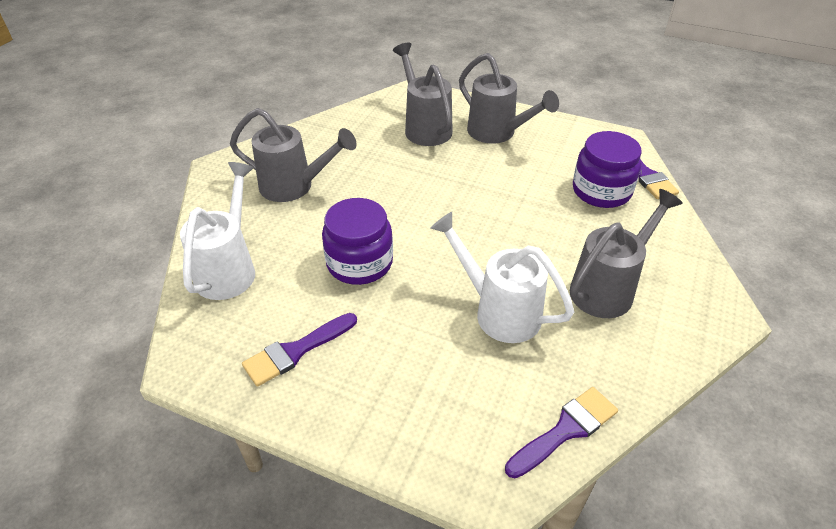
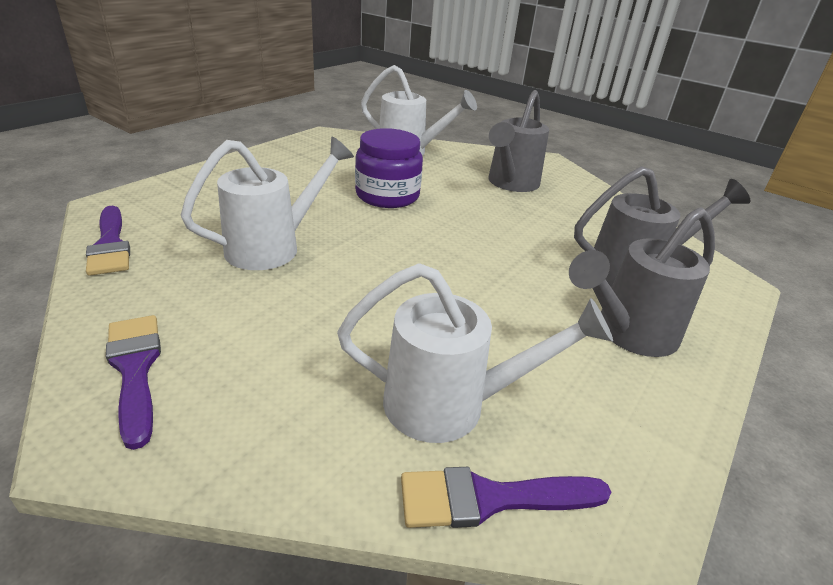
camera: 100 degrees right, 10 degrees down
purple brush [242,313,357,387] -> purple brush moved to [106,315,161,450]
grey watering can [570,189,683,318] -> none
purple jar [573,131,642,208] -> white watering can [337,263,613,443]

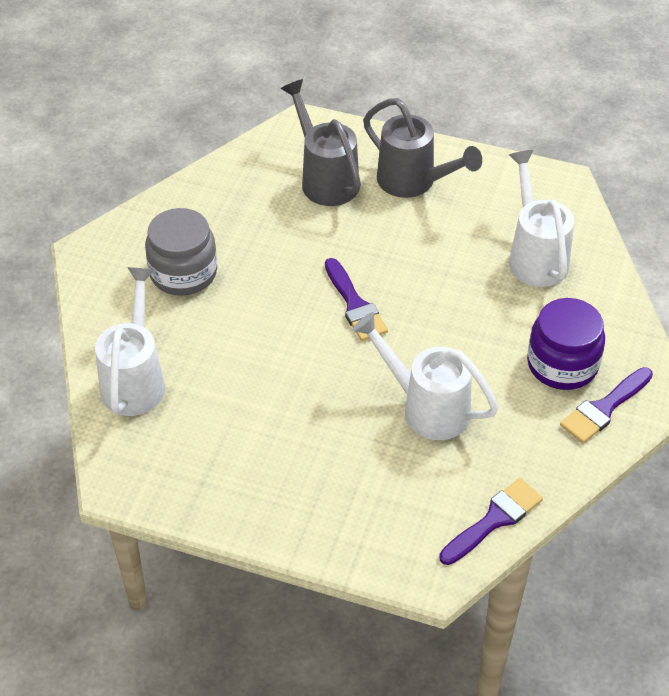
camera: 105 degrees left, 15 degrees up
purple jar [355,128,423,208] -> purple jar moved to [527,298,605,390]
purple brush [401,467,611,528] -> purple brush moved to [325,258,388,341]
grey watering can [488,90,549,192] -> grey jar [145,208,217,295]

